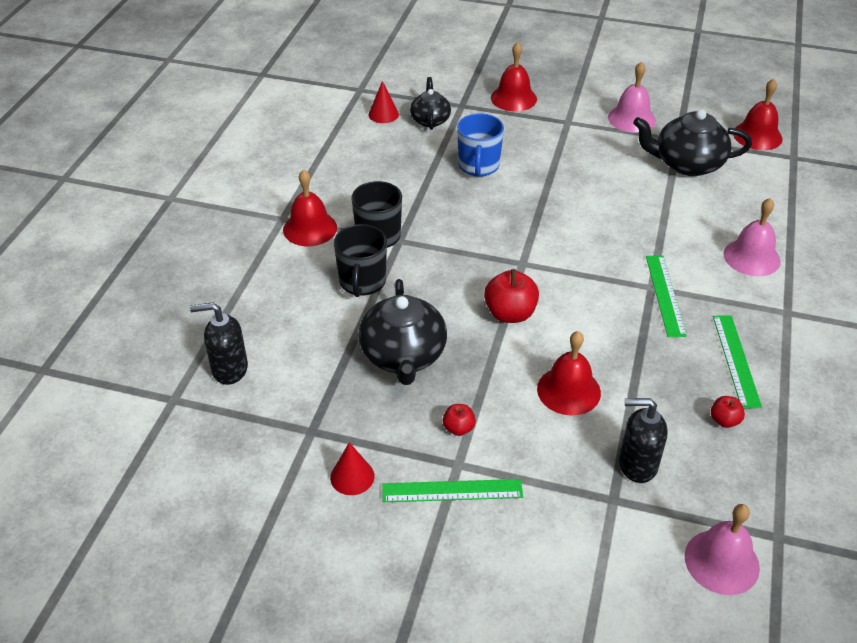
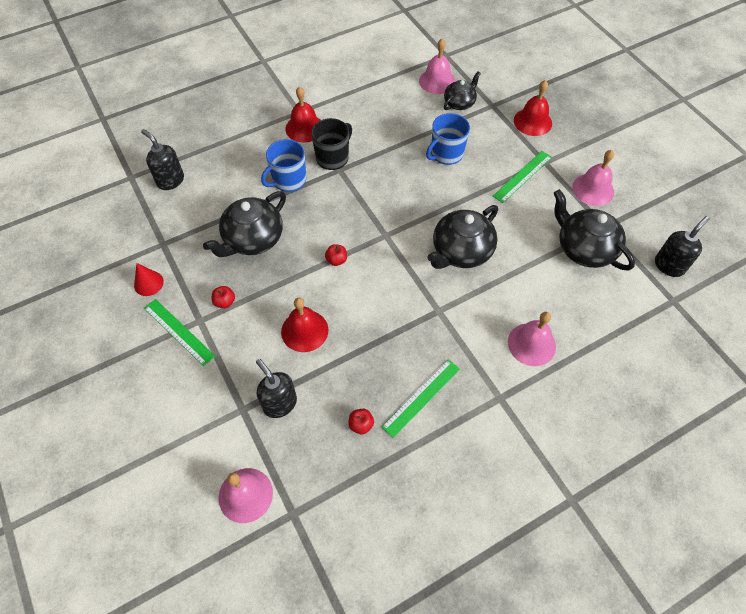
camera: 45 degrees right, 15 degrees up
black mug [334,224,387,297] -> blue mug [261,139,306,192]
red cone [368,81,399,123] -> pink bell [419,39,456,94]
red apple [484,269,539,323] -> red apple [325,244,347,266], size x0.55
green ruler [646,255,687,337] -> green ruler moved to [493,151,552,203]
red bell [733,79,783,150] -> black soap dispenser [655,216,709,277]
none -> black teapot [427,205,498,269]

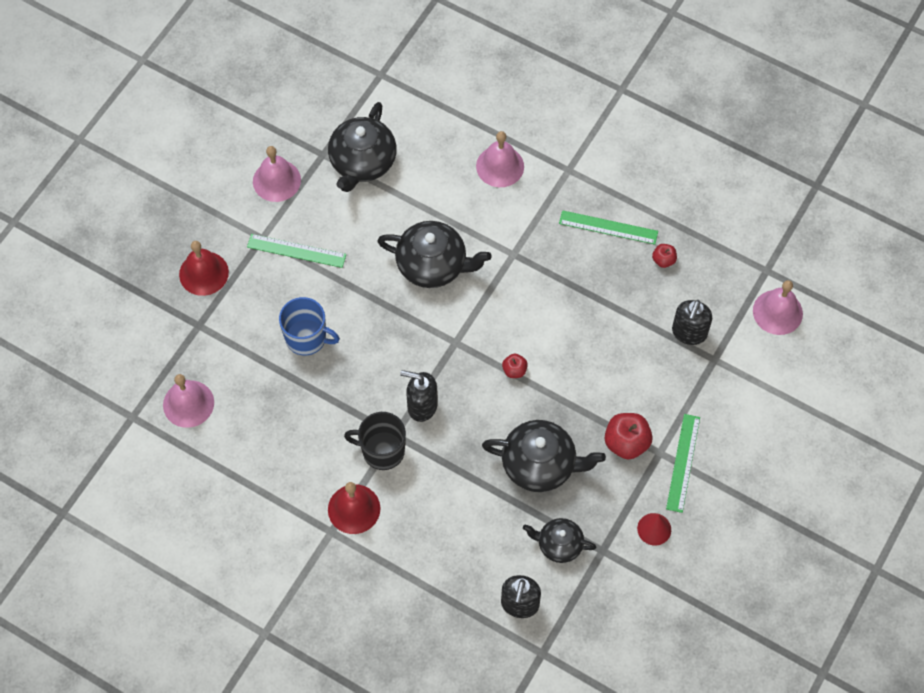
camera: 120 degrees left, 5 degrees up
red apple [212,286,235,308] -> red apple [605,413,653,460], size x1.83
blue mug [261,139,306,192] -> none
red bell [281,298,328,352] -> none
black teapot [444,71,481,110] -> black teapot moved to [523,518,596,563]
black soap dispenser [655,216,709,277] -> black soap dispenser moved to [400,370,438,422]

